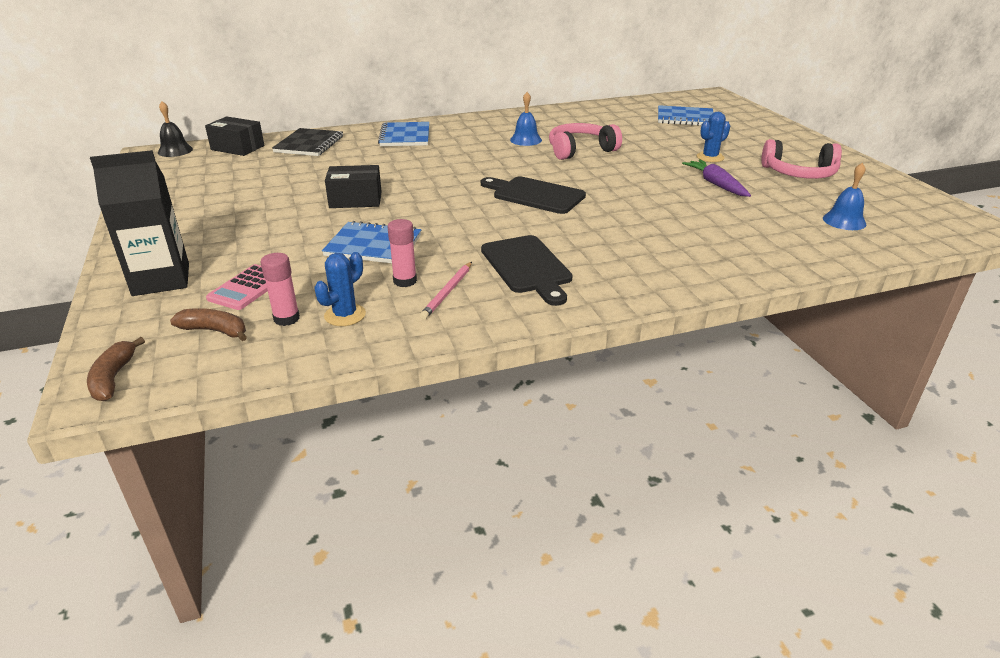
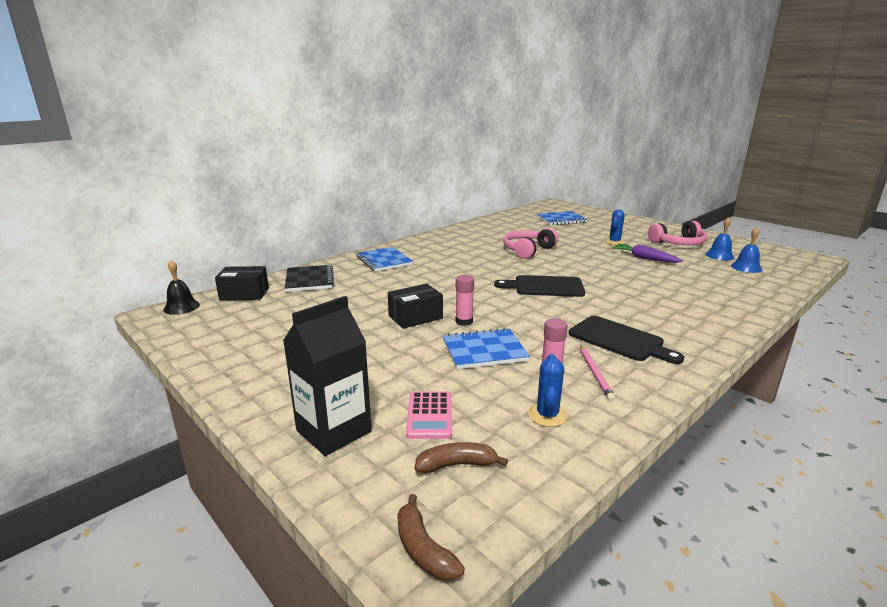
camera: 25 degrees left, 10 degrees down
pink glue stick [260,253,300,326] -> pink glue stick moved to [456,275,474,326]
blue bell [510,92,542,146] -> blue bell moved to [705,217,734,260]

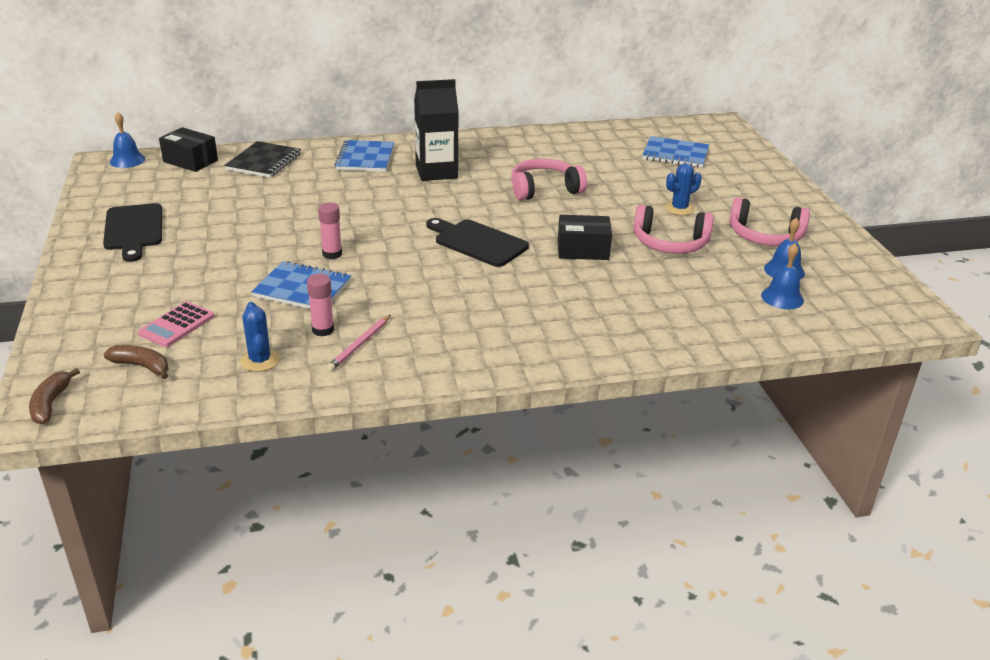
camera: 30 degrees right, 10 degrees up
black bell [163,260,200,315] -> blue bell [110,112,145,168]
black carton [283,296,372,456] -> black carton moved to [414,79,459,181]
black box [388,284,443,329] -> black box moved to [558,215,612,260]
blue cactus [528,354,568,427] -> blue cactus turned 60 degrees counterclockwise [241,302,279,372]
black cutting board [569,316,684,364] -> black cutting board moved to [103,203,162,262]
purple carrot [612,244,683,263] -> pink headphones [633,205,714,254]

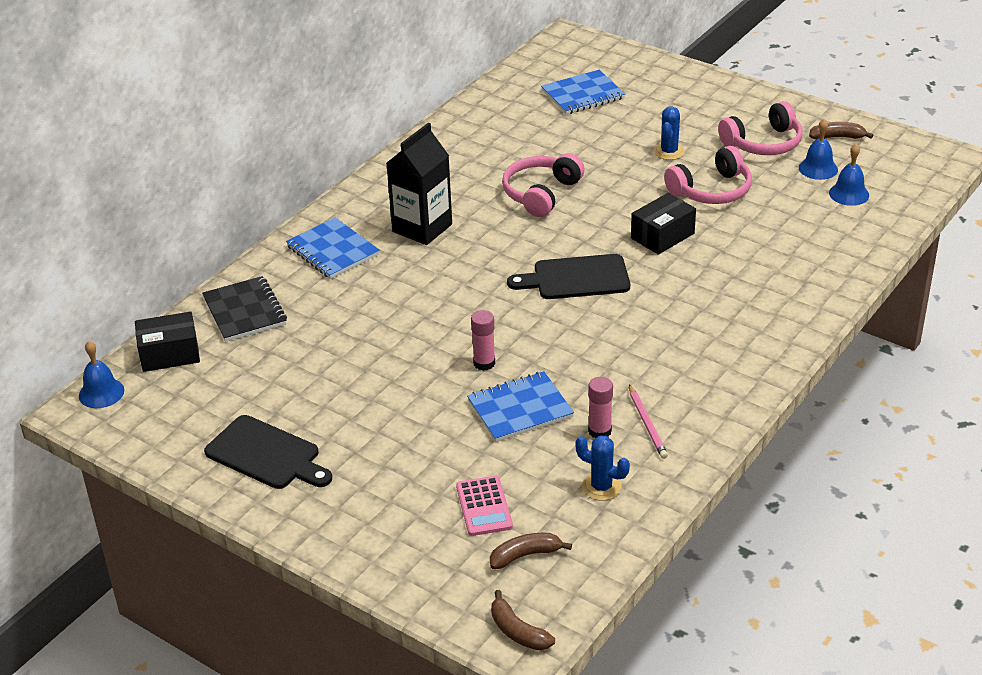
camera: 40 degrees left, 5 degrees up
none -> brown banana [809,122,874,139]

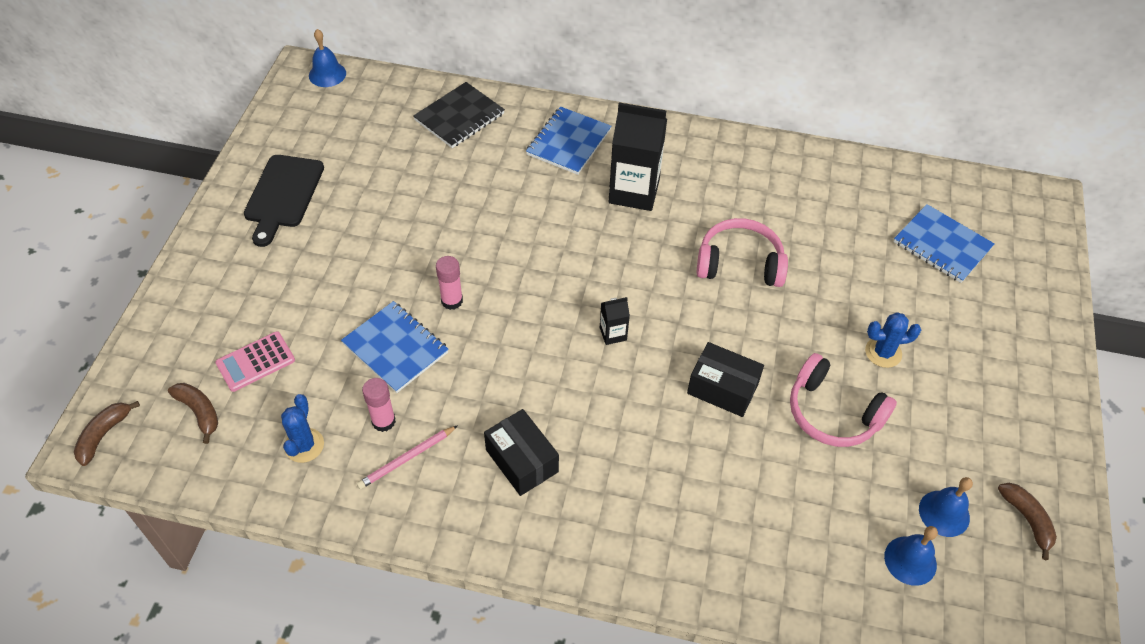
camera: 65 degrees right, 15 degrees up
black box [135,311,200,372] -> black box moved to [484,409,559,496]
black cutting board [507,254,630,299] -> black carton [600,297,630,345]
pink headphones [718,101,803,155] -> none

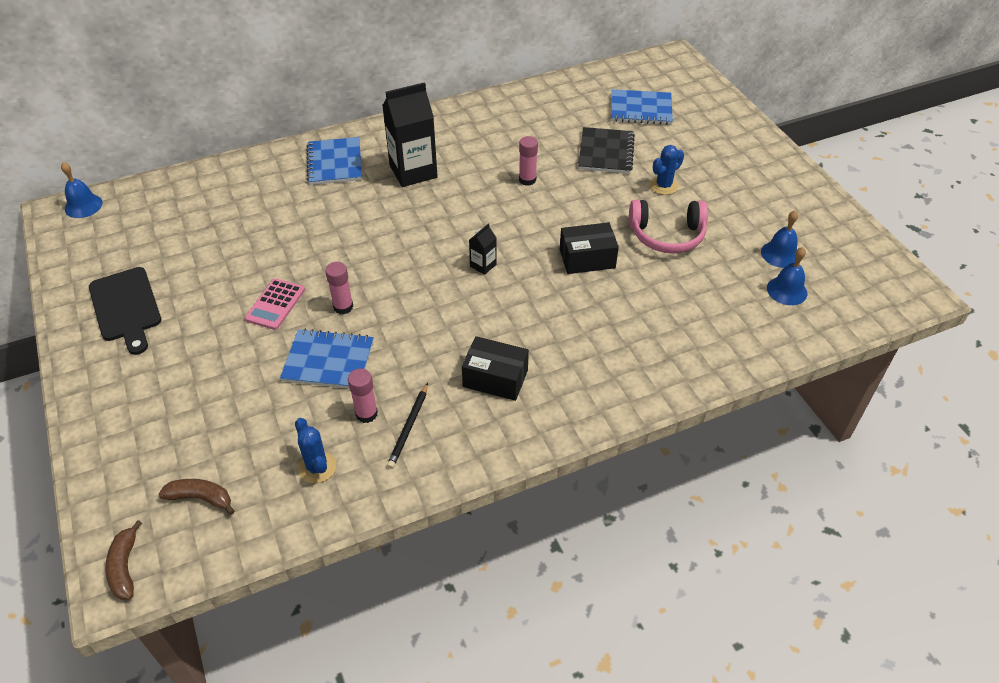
camera: 35 degrees left, 5 degrees down
pink calculator [215,331,295,392] -> pink calculator moved to [245,278,305,330]
pink pencil [357,425,458,489] -> black pencil [387,383,428,469]
black notebook [413,82,505,148] -> black notebook moved to [578,127,635,174]
pink headphones [697,218,788,287] -> pink glue stick [519,136,538,186]
brown banana [998,483,1057,560] -> none

